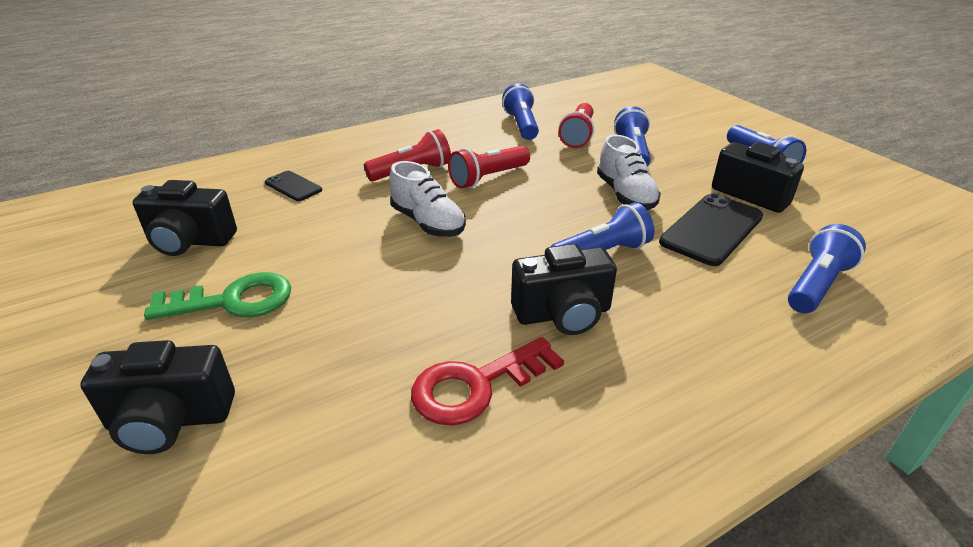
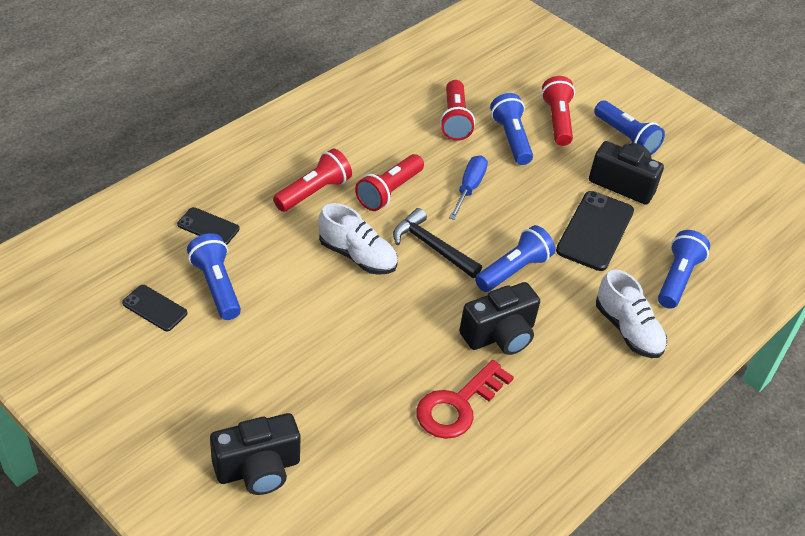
camera: 20 degrees left, 10 degrees up
black camera [133,180,237,256] -> black phone [122,285,187,331]
green key [144,272,291,320] -> none
blue flashlight [502,83,539,140] -> blue flashlight moved to [187,233,241,320]
white shoe [597,134,661,210] -> white shoe moved to [596,269,667,358]
none -> black hammer [393,208,482,278]
none -> blue screwdriver [449,155,488,220]
none -> red flashlight [541,76,575,146]

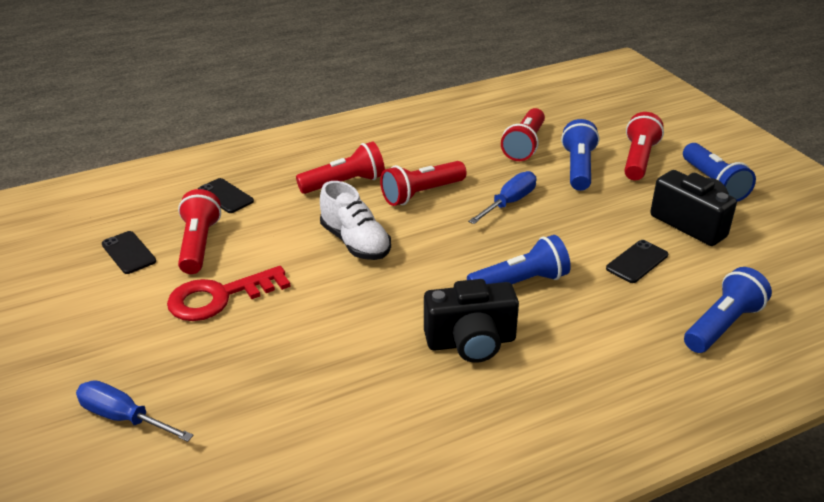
camera: 25 degrees right, 10 degrees down
blue flashlight [187,233,241,320] -> red flashlight [178,189,221,274]
black camera [210,413,300,495] -> blue screwdriver [76,380,194,442]
black hammer [393,208,482,278] -> none
red key [416,360,514,439] -> red key moved to [167,266,291,321]
black phone [556,191,634,271] -> black phone [606,240,668,283], size x0.55
white shoe [596,269,667,358] -> none

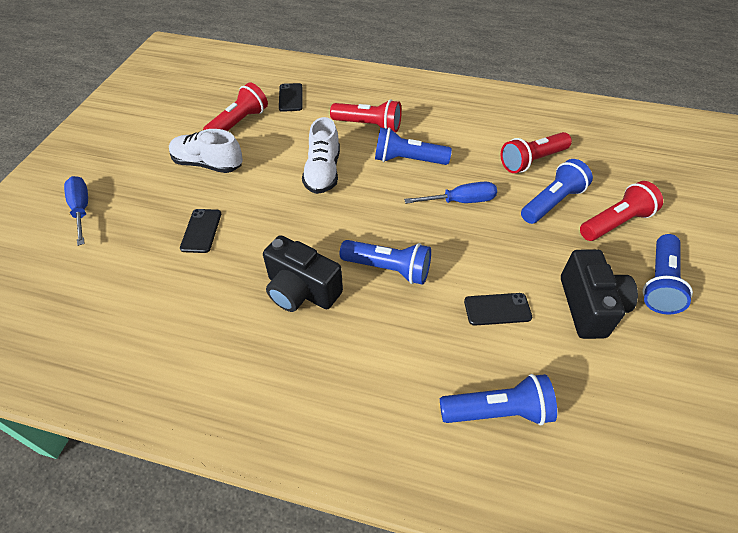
camera: 40 degrees right, 15 degrees up
black phone [102,231,156,274] -> black phone moved to [180,209,221,253]
red key [167,266,291,321] -> white shoe [169,129,243,173]
red flashlight [380,161,467,206] -> blue flashlight [375,127,452,165]

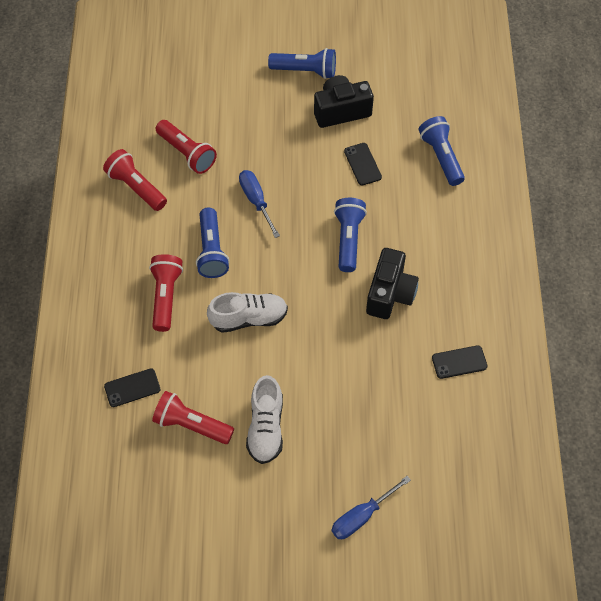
camera: 105 degrees left, 10 degrees up
black phone [180,209,221,253] -> black phone moved to [432,345,488,379]
blue flashlight [521,159,593,224] -> none
red flashlight [580,181,663,241] -> red flashlight moved to [103,149,167,211]

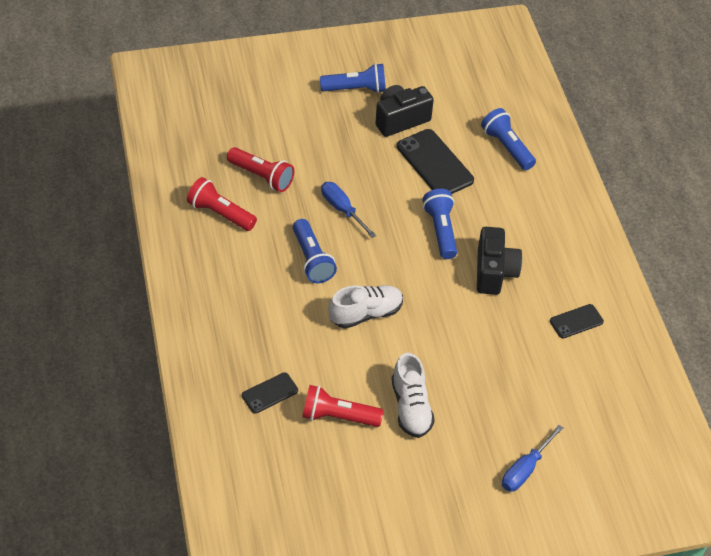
camera: 15 degrees left, 10 degrees down
red flashlight [149,254,183,332] -> none
black phone [344,143,382,185] -> black phone [397,129,474,194], size x1.81

